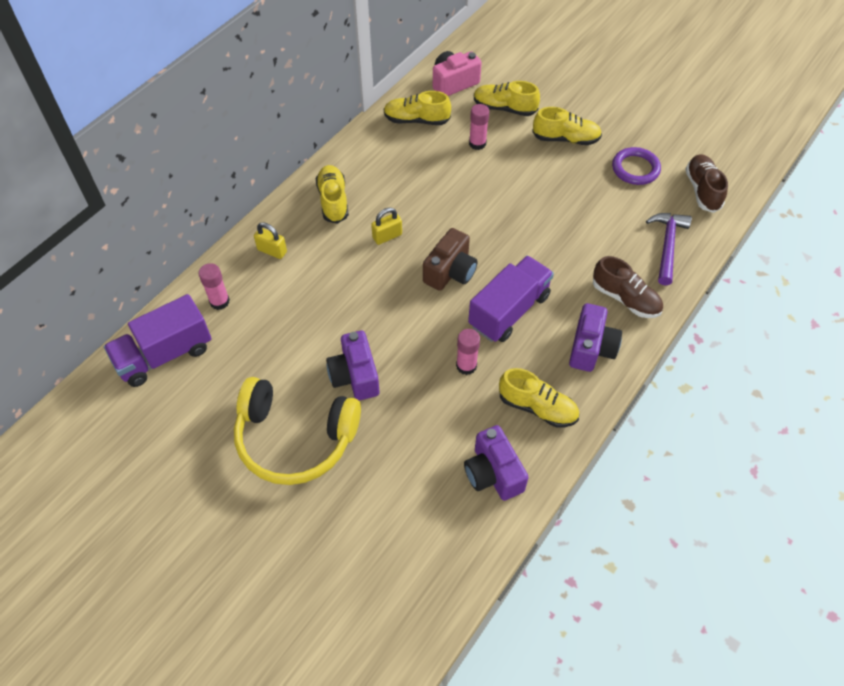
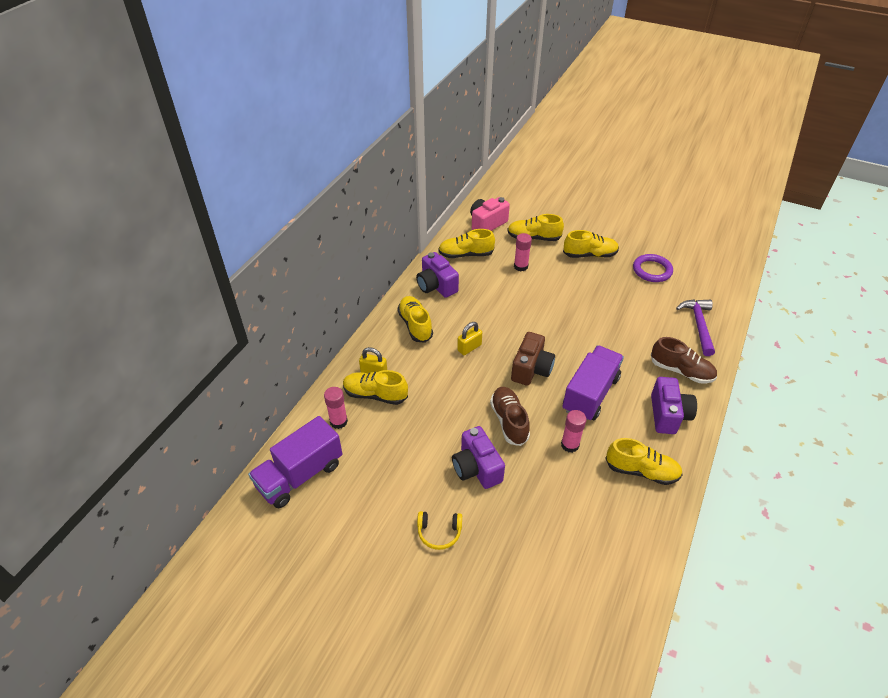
camera: 10 degrees left, 10 degrees down
yellow headphones [234,377,361,485] -> yellow headphones [417,511,462,550], size x0.41
purple camera [464,425,529,501] -> purple camera moved to [416,252,459,298]
brown shoe [685,154,728,213] -> brown shoe moved to [490,387,530,446]
none -> yellow shoe [343,370,408,405]

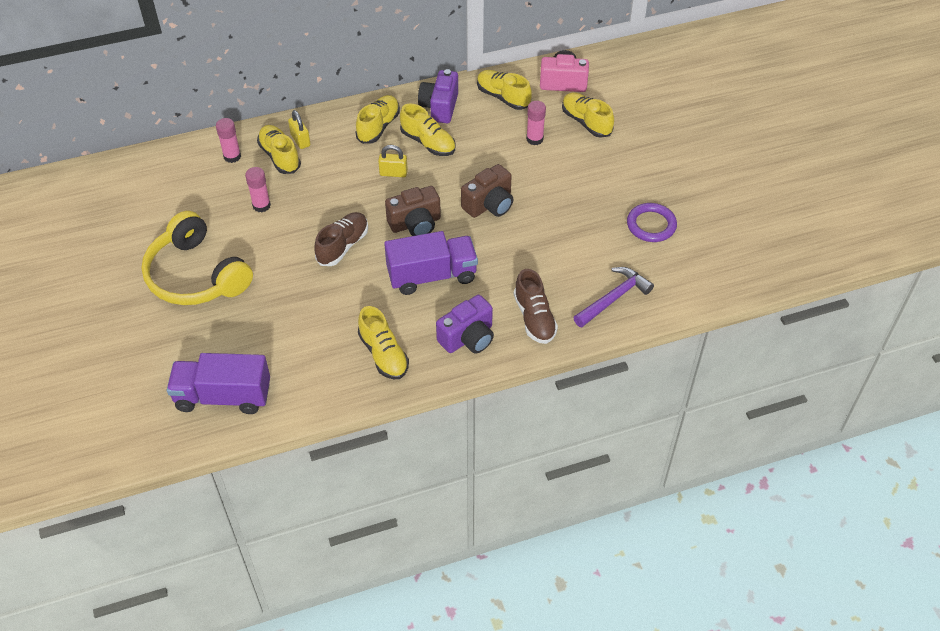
camera: 45 degrees right, 5 degrees up
purple truck [248,416,342,508] -> purple truck moved to [167,353,270,414]
yellow headphones [417,511,462,550] -> yellow headphones [142,211,253,305], size x2.43
purple camera [452,426,505,489] -> none
pink glue stick [561,410,587,453] -> pink glue stick moved to [245,167,271,212]
yellow shoe [563,230,619,258] -> yellow shoe moved to [400,103,455,156]
none -> brown camera [461,164,513,218]

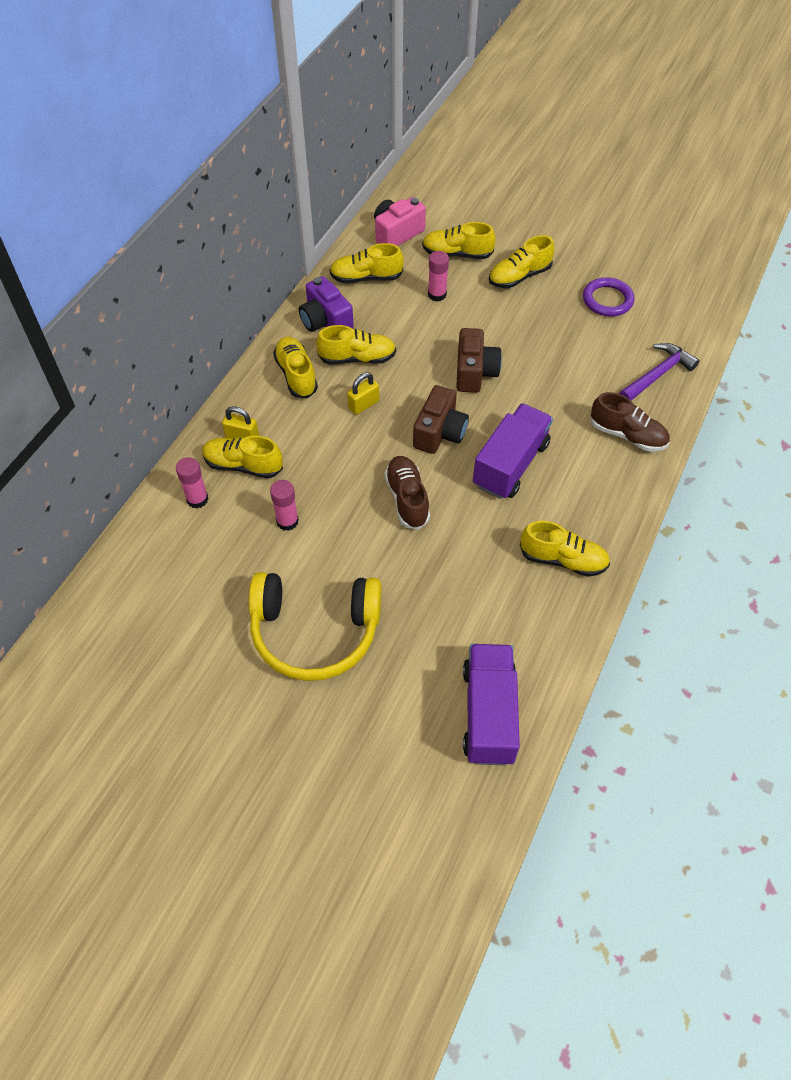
camera: 45 degrees left, 5 degrees up
purple truck [167,353,270,414] -> purple truck turned 135 degrees clockwise [463,644,520,766]
purple camera [436,295,494,354] -> none
purple hammer [573,267,654,327] -> purple hammer turned 45 degrees clockwise [619,343,699,401]
none -> yellow shoe [489,235,554,288]

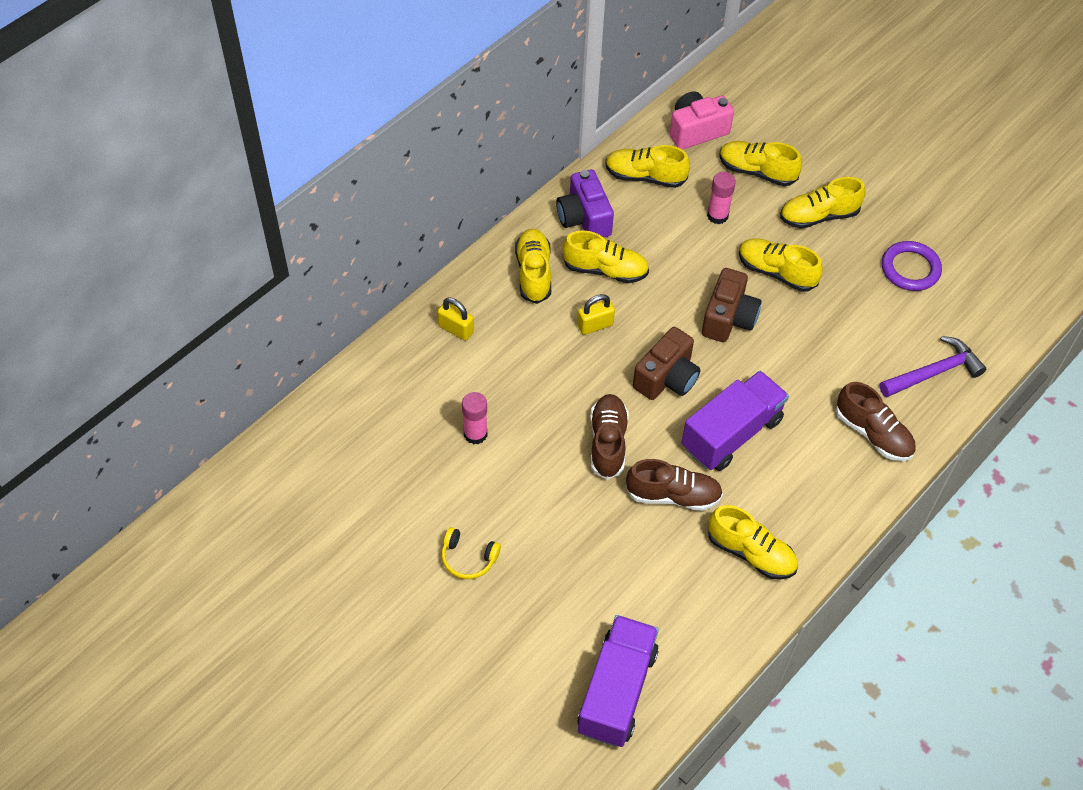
camera: 15 degrees right, 0 degrees up
pink glue stick [176,457,208,508] -> none
yellow shoe [202,436,283,479] -> yellow shoe moved to [739,239,823,292]
yellow headphones [249,572,381,681] -> yellow headphones [441,527,501,579], size x0.41
none -> brown shoe [626,459,723,511]

